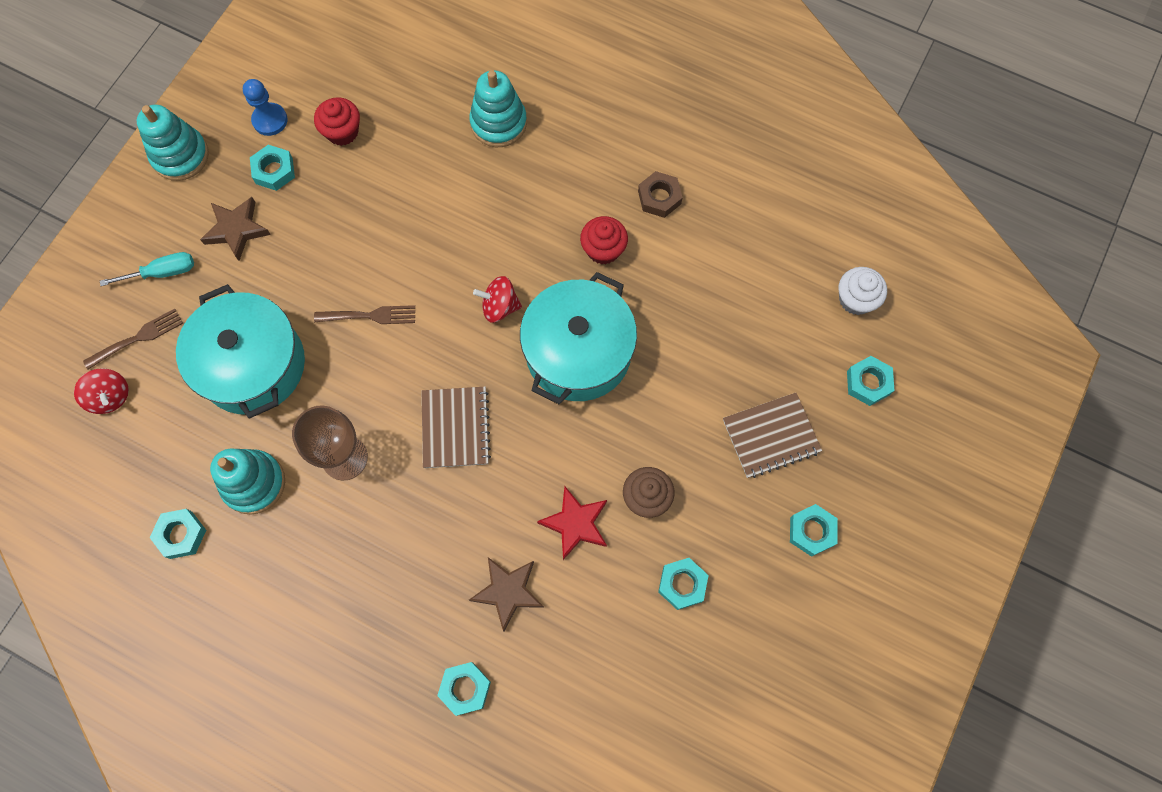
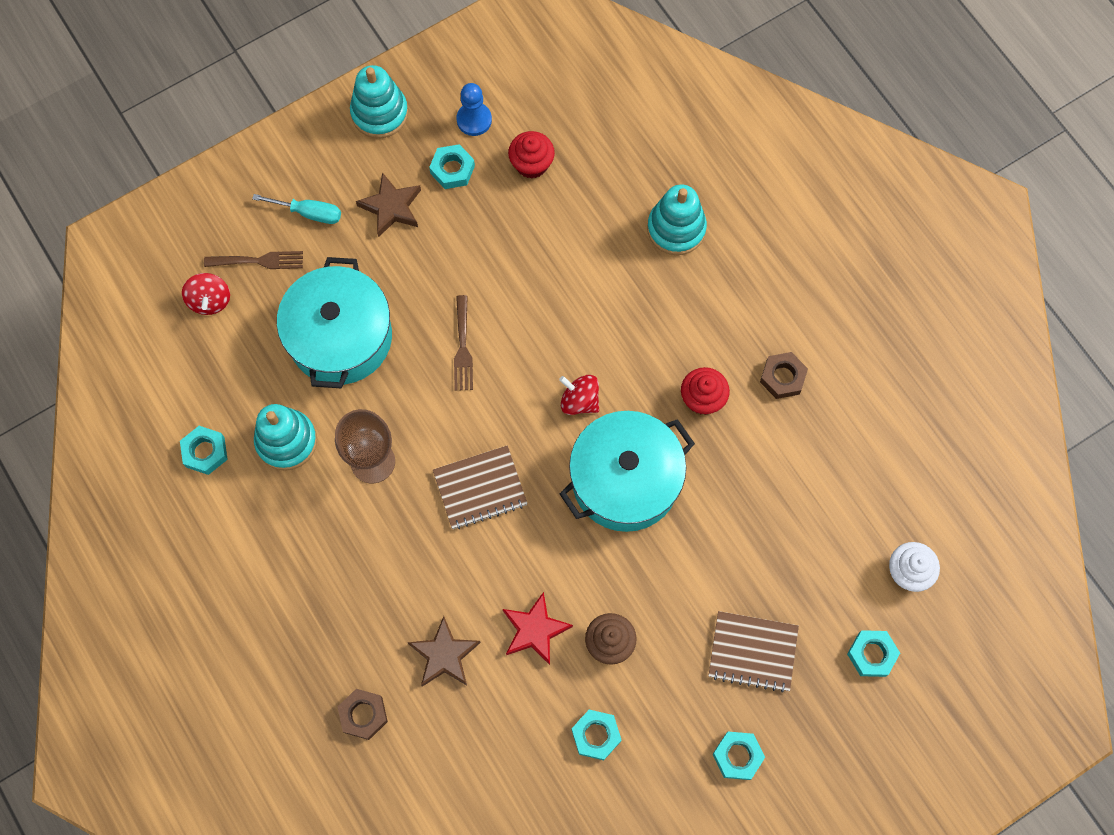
camera: 30 degrees right, 0 degrees up
brown fork [314,305,415,324] -> brown fork turned 60 degrees clockwise [454,295,473,391]
brown notebook [422,387,491,468] -> brown notebook turned 45 degrees clockwise [433,445,528,529]
turquoise nut [437,662,491,716] -> brown nut [338,689,388,740]

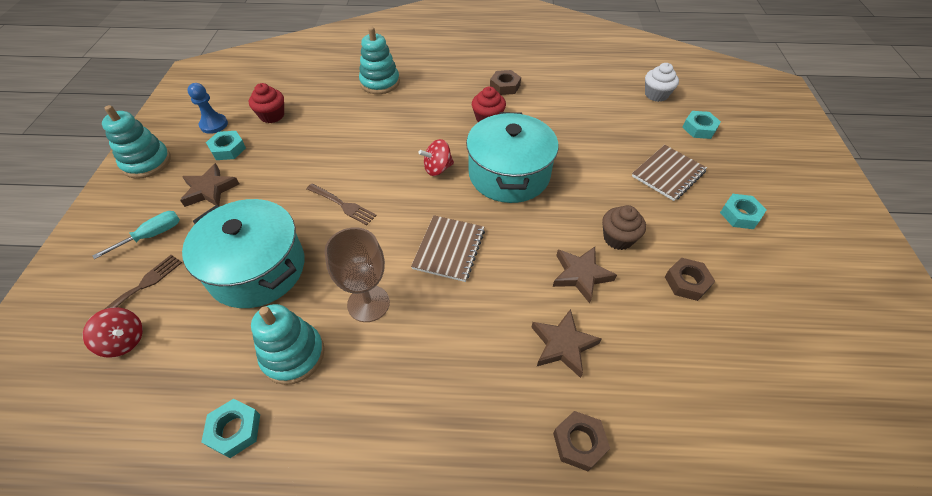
camera: 55 degrees left, 20 degrees down
red star [503,592,573,665] -> brown star [553,247,617,303]
turquoise nut [572,710,622,760] -> brown nut [665,258,715,301]

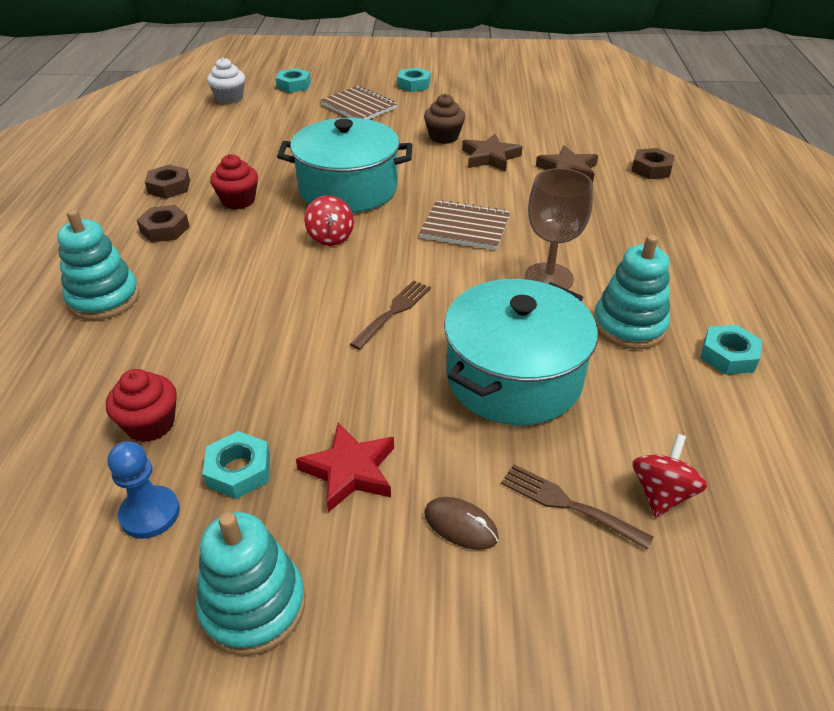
camera: 90 degrees left, 10 degrees down
turquoise screwdriver [92,211,180,259] -> brown mouse [424,497,499,550]
brown star [180,163,239,207] -> red star [296,422,394,512]
brown nut [665,258,715,301] -> brown nut moved to [137,205,190,242]

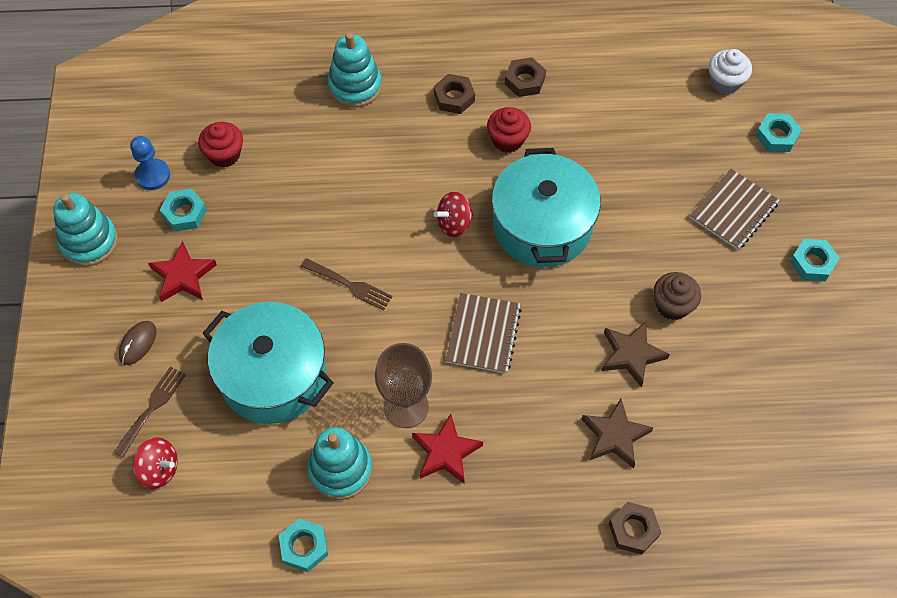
camera: 85 degrees right, 20 degrees up
none -> red star [412,414,483,484]

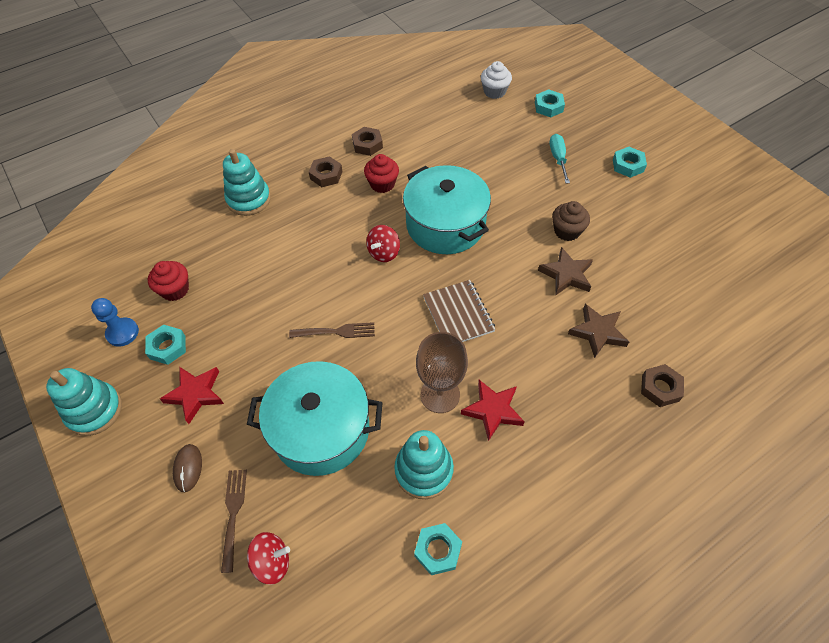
camera: 30 degrees left, 5 degrees down
brown notebook [690,169,780,250] -> turquoise screwdriver [550,134,570,183]

